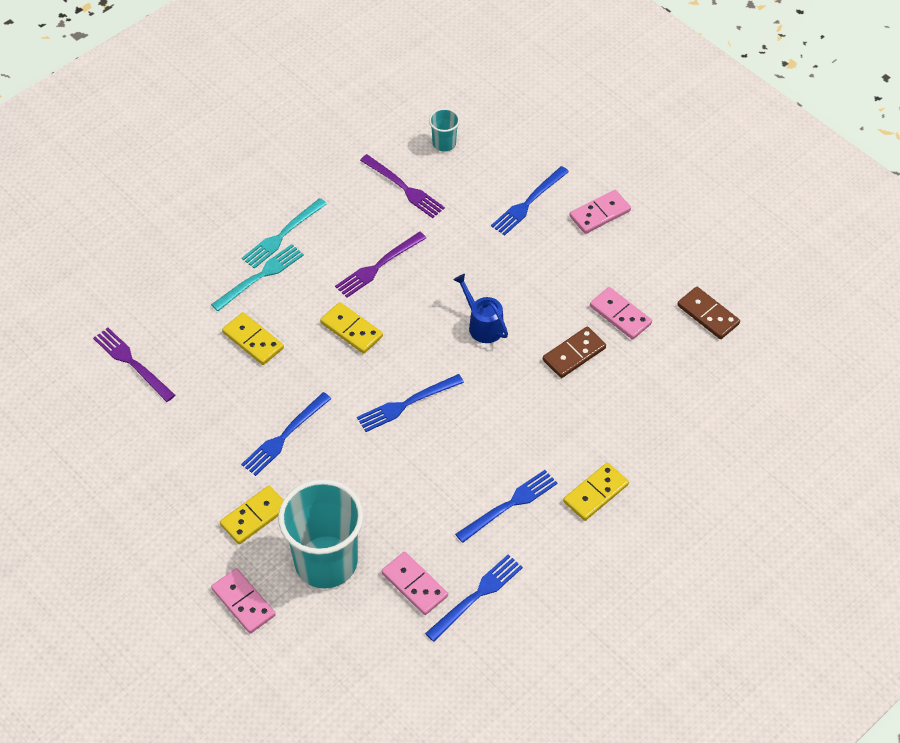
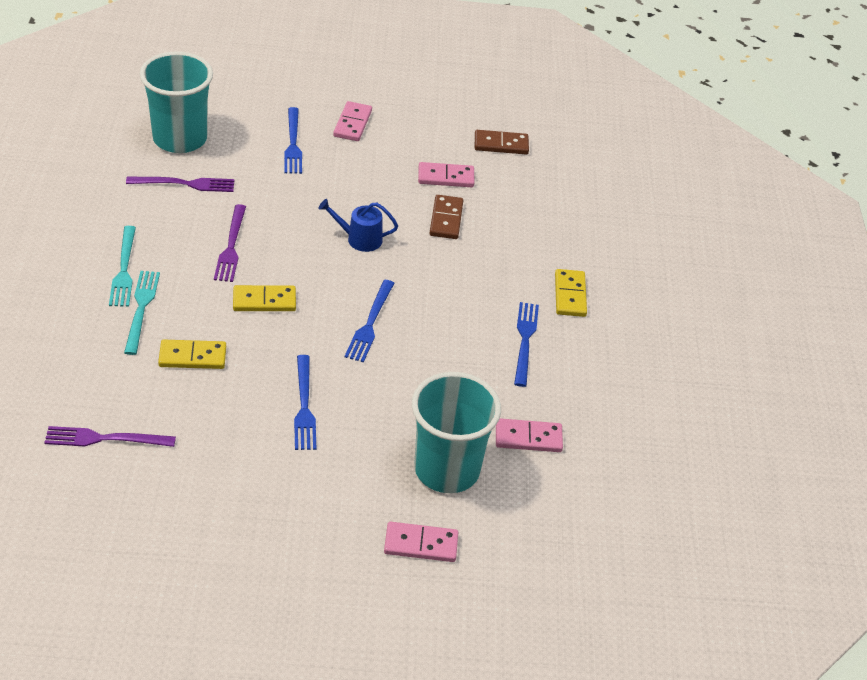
camera: 50 degrees left, 10 degrees down
yellow domino [220,486,283,544] -> none
blue fork [425,555,523,642] -> none
turquoise cup [429,108,460,151] -> turquoise cup [140,51,213,153], size x2.27

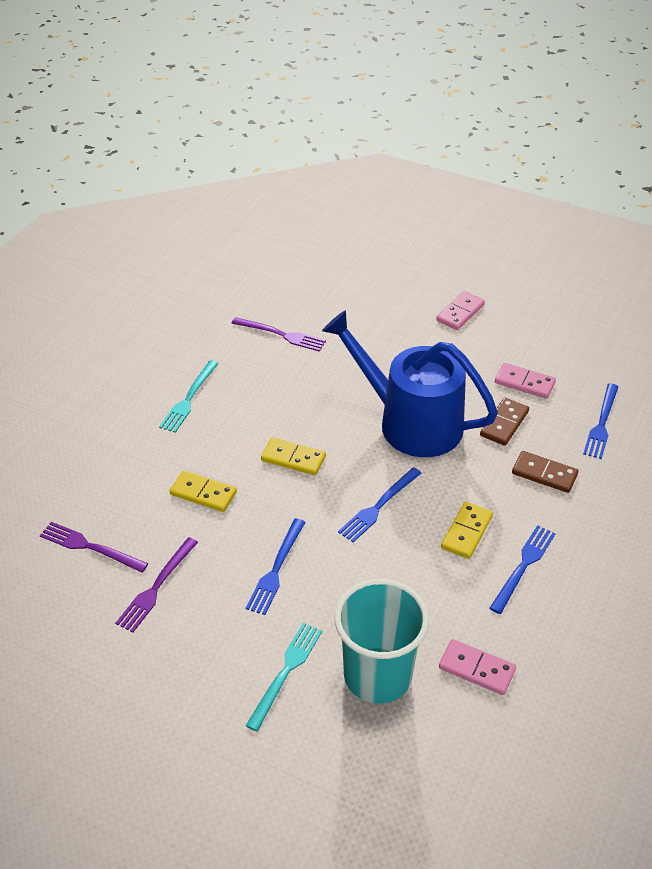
camera: 30 degrees right, 0 degrees up
turquoise fork [124,271,160,355] -> turquoise fork moved to [245,623,322,731]
turquoise cup [140,51,213,153] -> none
purple fork [214,204,246,282] -> purple fork moved to [115,537,198,632]
blue fork [284,107,302,174] -> blue fork moved to [583,383,619,459]
blue watering can [318,199,398,252] -> blue watering can [322,310,498,457], size x2.42
pink domino [384,522,458,562] -> none
brown domino [475,130,529,155] -> brown domino moved to [512,451,578,493]
yellow domino [555,269,587,317] -> yellow domino moved to [441,502,493,559]

